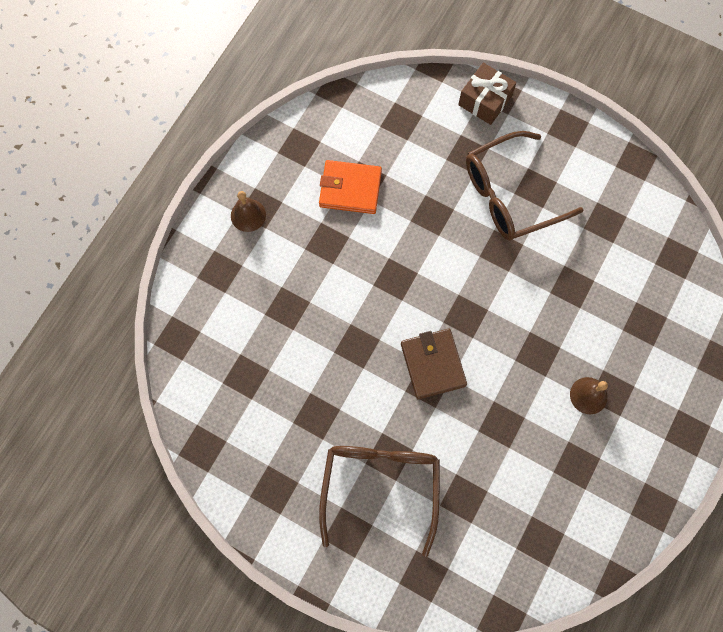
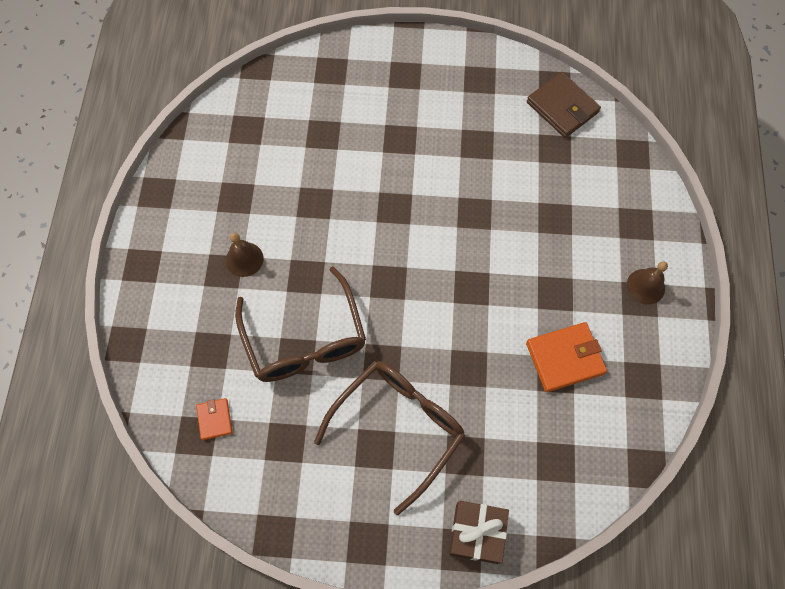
camera: 155 degrees right, 5 degrees down
brown glasses [319,446,440,557] -> brown glasses moved to [235,267,366,382]
brown wallet [401,329,467,399] -> brown wallet moved to [527,72,601,138]
none -> orange wallet [196,398,232,440]

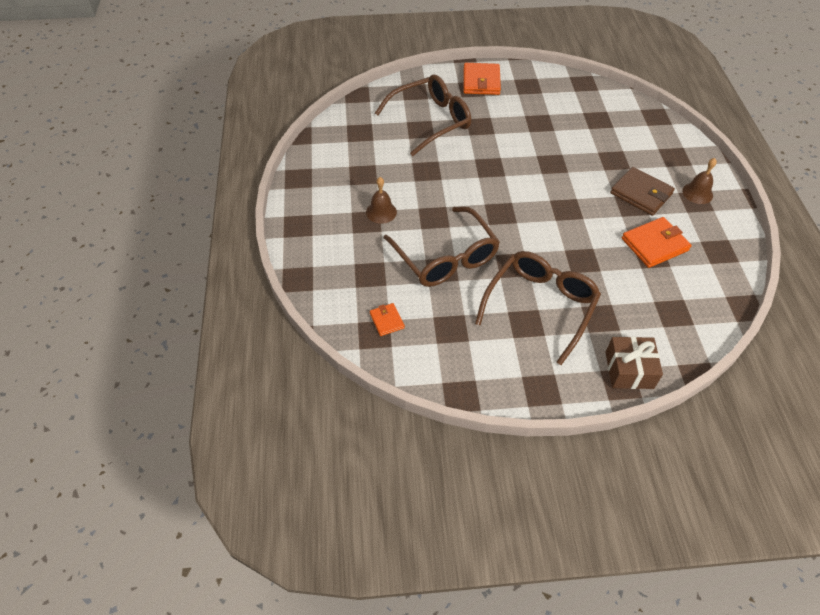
camera: 10 degrees left, 15 degrees down
brown wallet [527,72,601,138] -> brown wallet moved to [610,167,675,216]
none -> brown glasses [375,74,471,156]
none -> orange wallet [463,63,501,95]

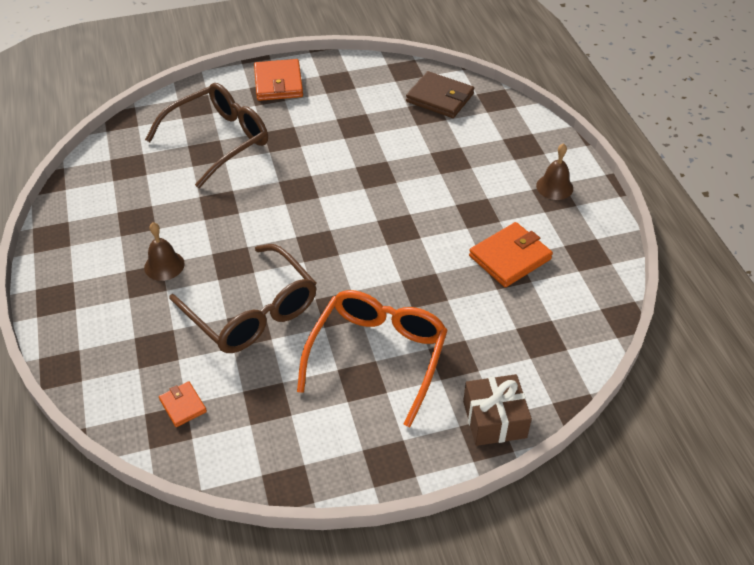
camera: 10 degrees left, 5 degrees down
brown glasses [475,251,601,365] -> orange glasses [297,290,448,427]
brown wallet [610,167,675,216] -> brown wallet moved to [406,71,474,118]

